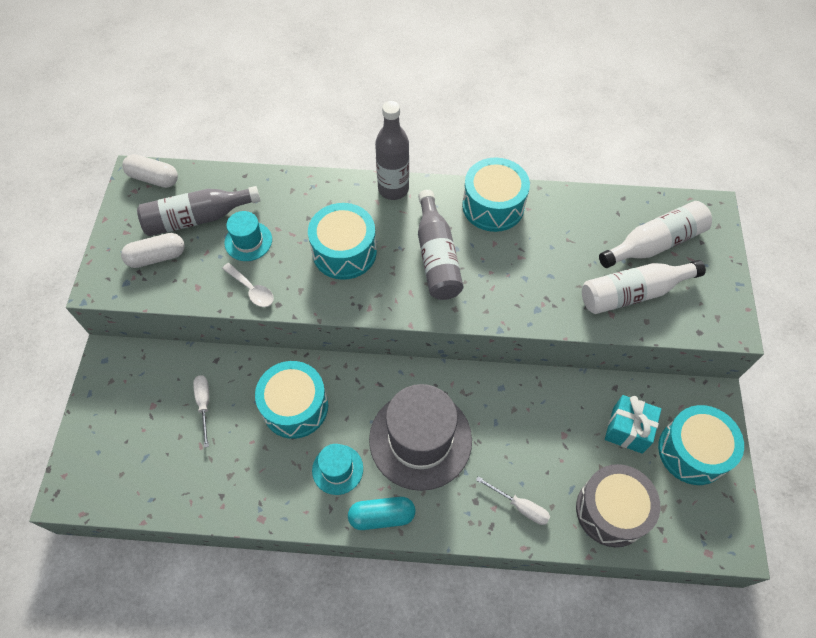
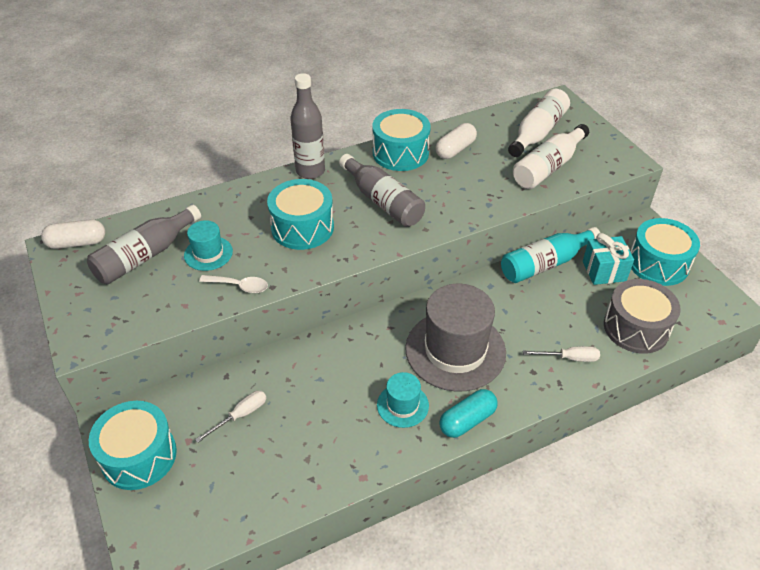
camera: 30 degrees left, 15 degrees down
white capsule [121,233,185,268] -> white capsule moved to [435,123,477,159]
white screwdriver [193,376,209,448] -> white screwdriver turned 90 degrees clockwise [195,391,266,443]
turquoise drum [255,361,328,439] -> turquoise drum moved to [89,401,177,490]
none -> turquoise bottle [501,227,600,283]

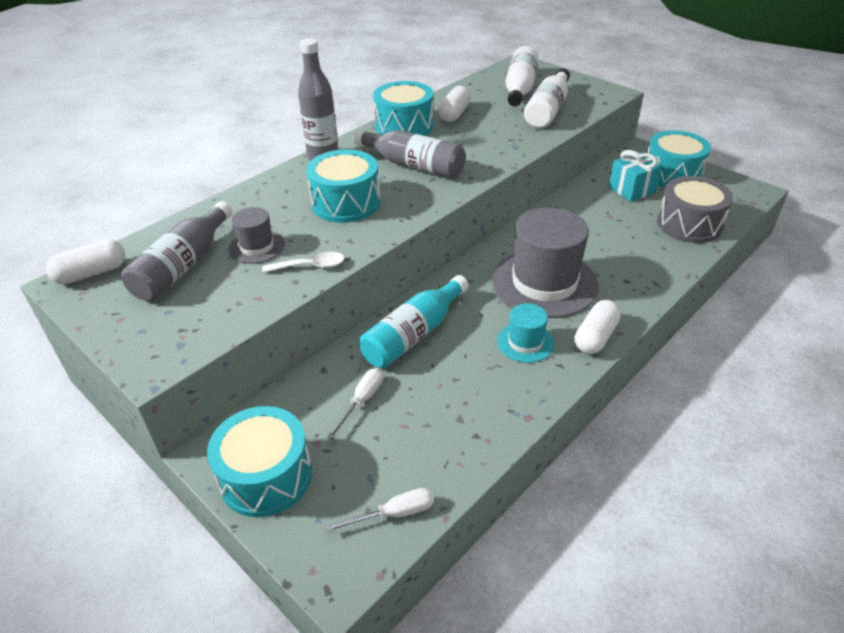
camera: 20 degrees left, 5 degrees down
turquoise hat [184,220,233,271] -> grey hat [228,207,285,264]
turquoise capsule [439,389,497,438] -> white capsule [574,300,621,354]
turquoise bottle [501,227,600,283] -> turquoise bottle moved to [359,275,469,368]
white screwdriver [523,346,600,362] -> white screwdriver moved to [325,488,434,532]

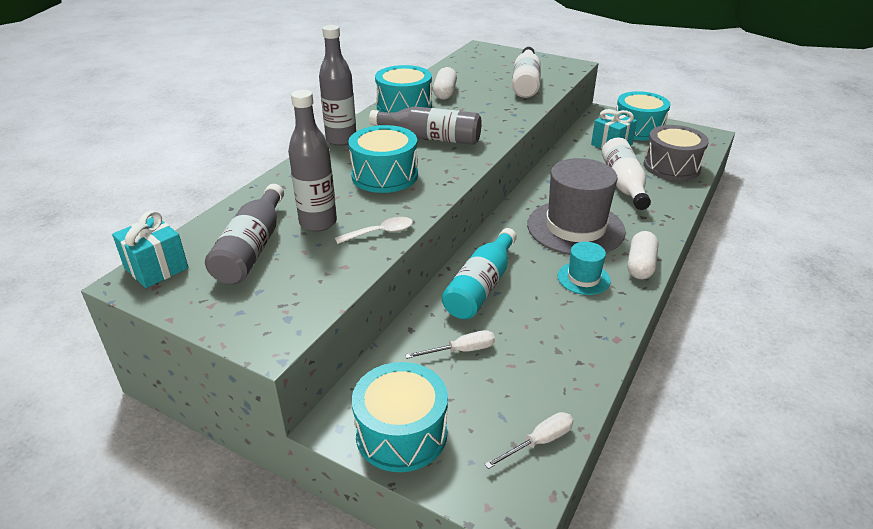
camera: 15 degrees left, 5 degrees down
white capsule [45,239,125,284] -> turquoise gift [112,210,188,288]
grey hat [228,207,285,264] -> grey bottle [288,90,337,232]
white screwdriver [327,368,383,439] -> white screwdriver turned 60 degrees clockwise [405,330,495,359]
white bottle [505,46,539,106] -> white bottle moved to [602,138,651,210]

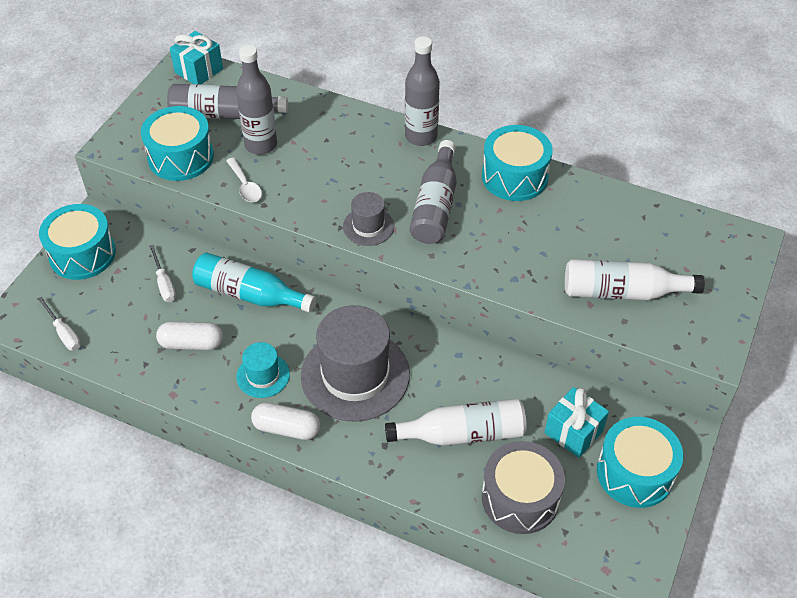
camera: 85 degrees right, 15 degrees up
turquoise drum [348,125,418,193] -> turquoise drum moved to [141,106,214,181]
white capsule [433,67,457,100] -> white capsule moved to [156,322,223,350]
none -> grey hat [343,192,394,246]

